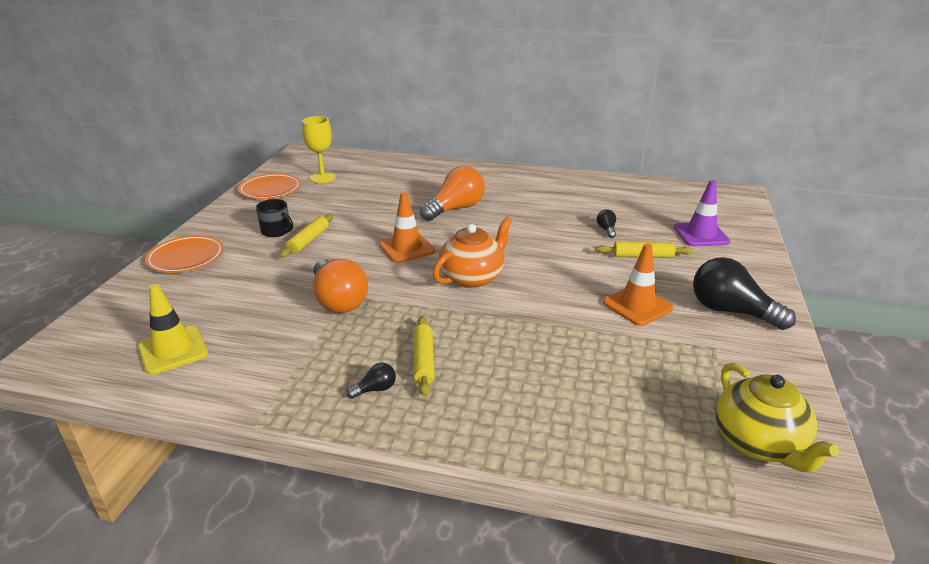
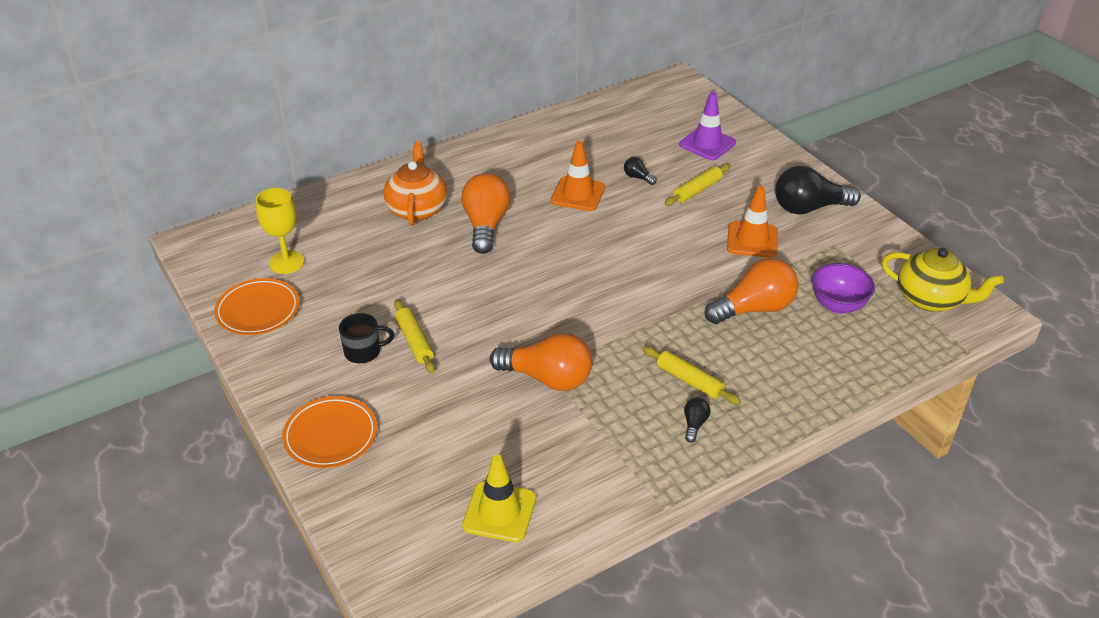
camera: 45 degrees left, 10 degrees up
orange traffic cone [379,192,435,263] -> orange traffic cone moved to [551,141,605,211]
orange teapot [433,216,513,288] -> orange teapot moved to [384,141,447,226]
none -> orange light bulb [705,258,798,324]
none -> purple bowl [812,263,875,314]

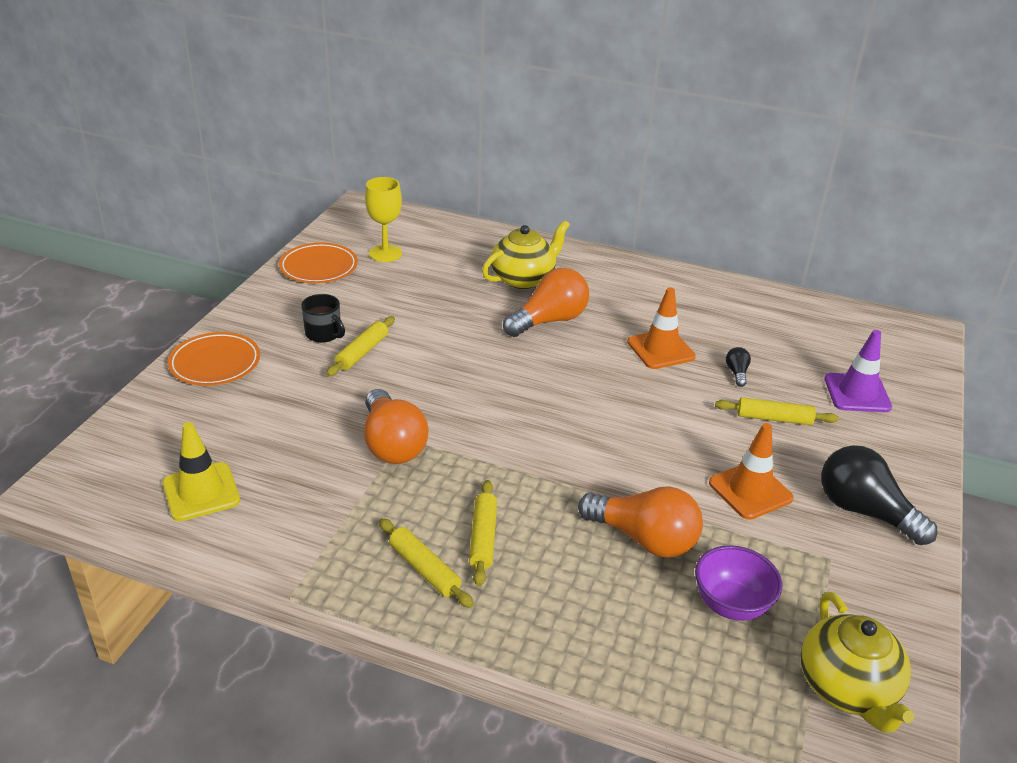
camera: 50 degrees right, 5 degrees down
orange teapot [384,141,447,226] -> yellow teapot [482,220,570,289]
black light bulb [684,398,711,443] -> yellow rolling pin [379,518,474,608]

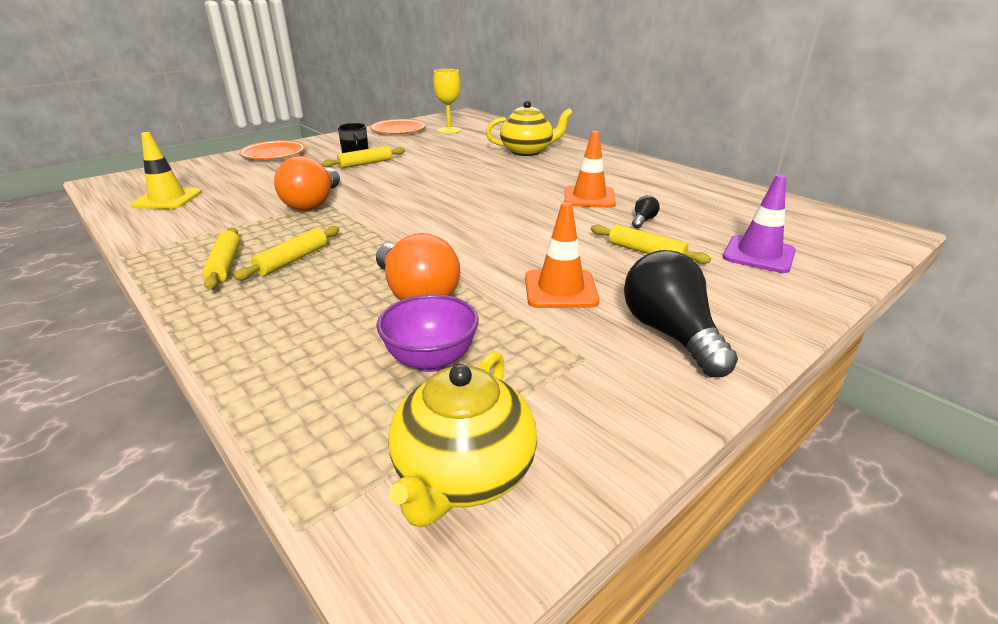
camera: 30 degrees right, 5 degrees down
orange light bulb [503,268,589,337] -> none

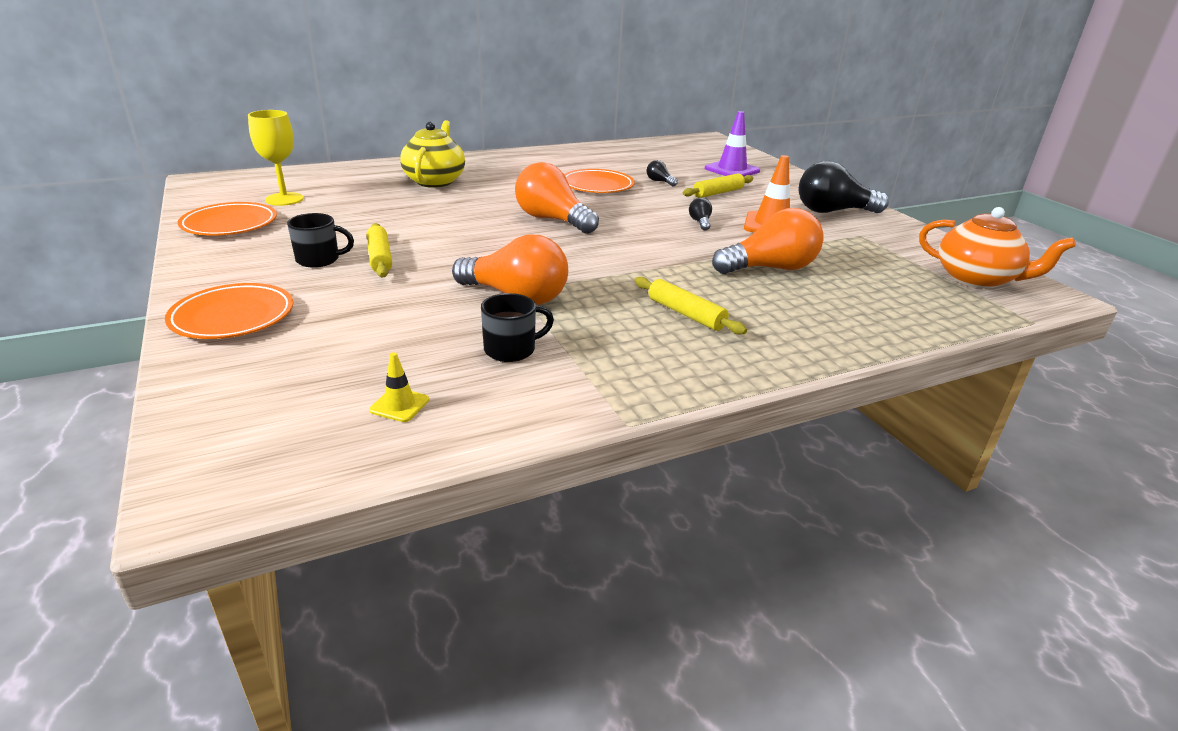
camera: 75 degrees left, 0 degrees up
yellow traffic cone [131,132,202,209] -> yellow traffic cone [369,352,429,422], size x0.52
yellow rolling pin [202,227,240,290] -> none
purple bowl [377,294,479,372] -> none
yellow teapot [388,351,537,528] -> orange teapot [919,207,1076,289]
orange traffic cone [564,131,616,208] -> orange plate [564,169,635,193]
none -> black mug [481,293,554,362]
none -> orange light bulb [515,162,599,234]
none -> black light bulb [689,198,712,230]

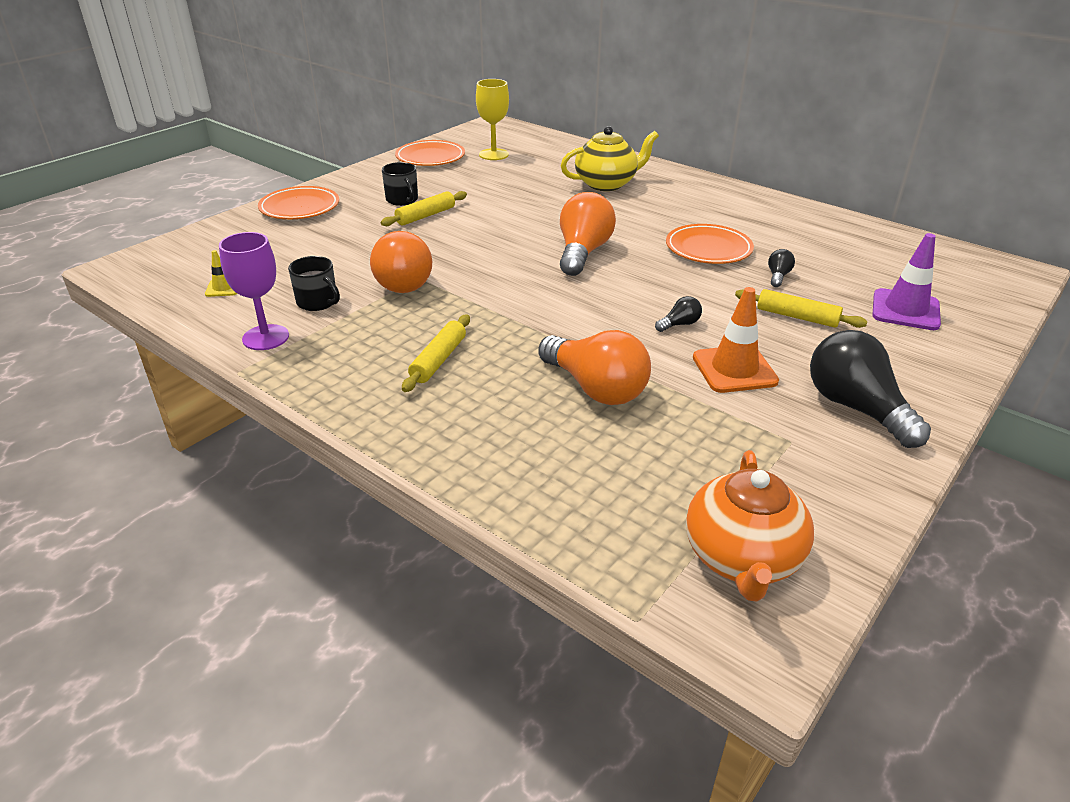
camera: 65 degrees right, 5 degrees up
none -> purple goblet [219,232,289,350]

